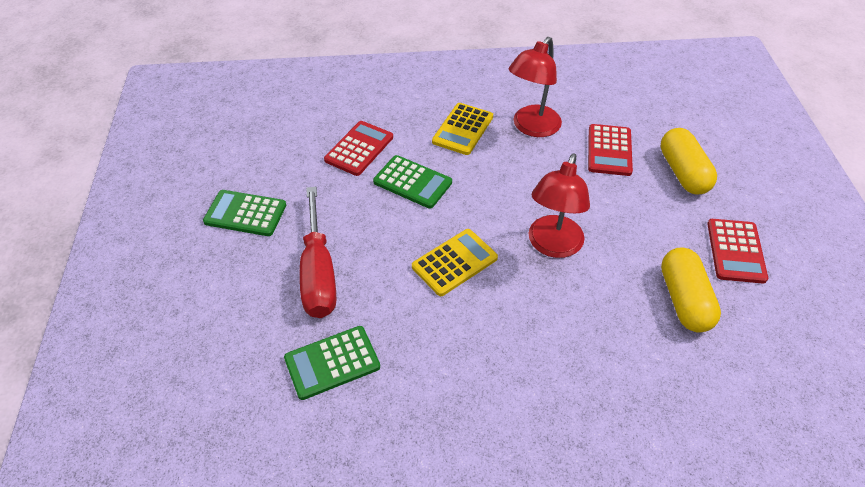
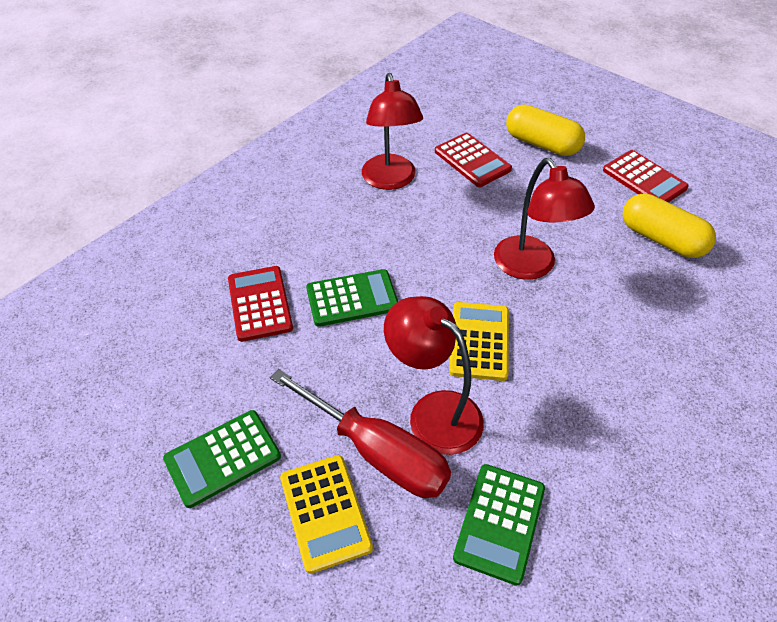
camera: 45 degrees left, 0 degrees up
yellow calculator [432,103,493,155] -> yellow calculator moved to [280,455,373,574]
none -> red lamp [384,296,484,455]

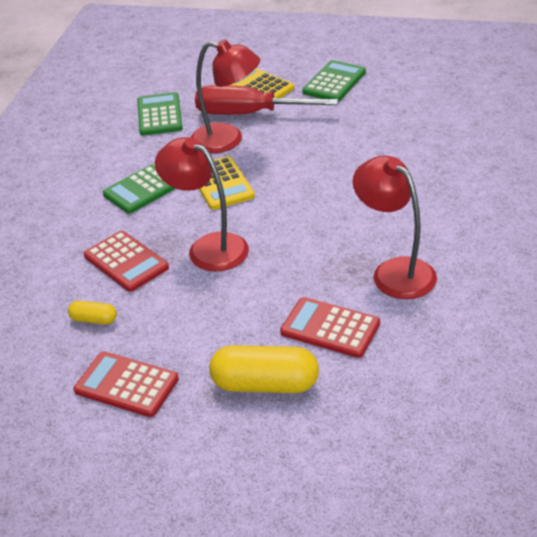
camera: 155 degrees right, 10 degrees down
red calculator [228,266,293,342] -> red calculator moved to [84,231,169,292]
green calculator [306,269,398,327] -> green calculator moved to [103,163,176,214]
yellow capsule [623,194,716,258] -> yellow capsule [68,301,117,325], size x0.50

